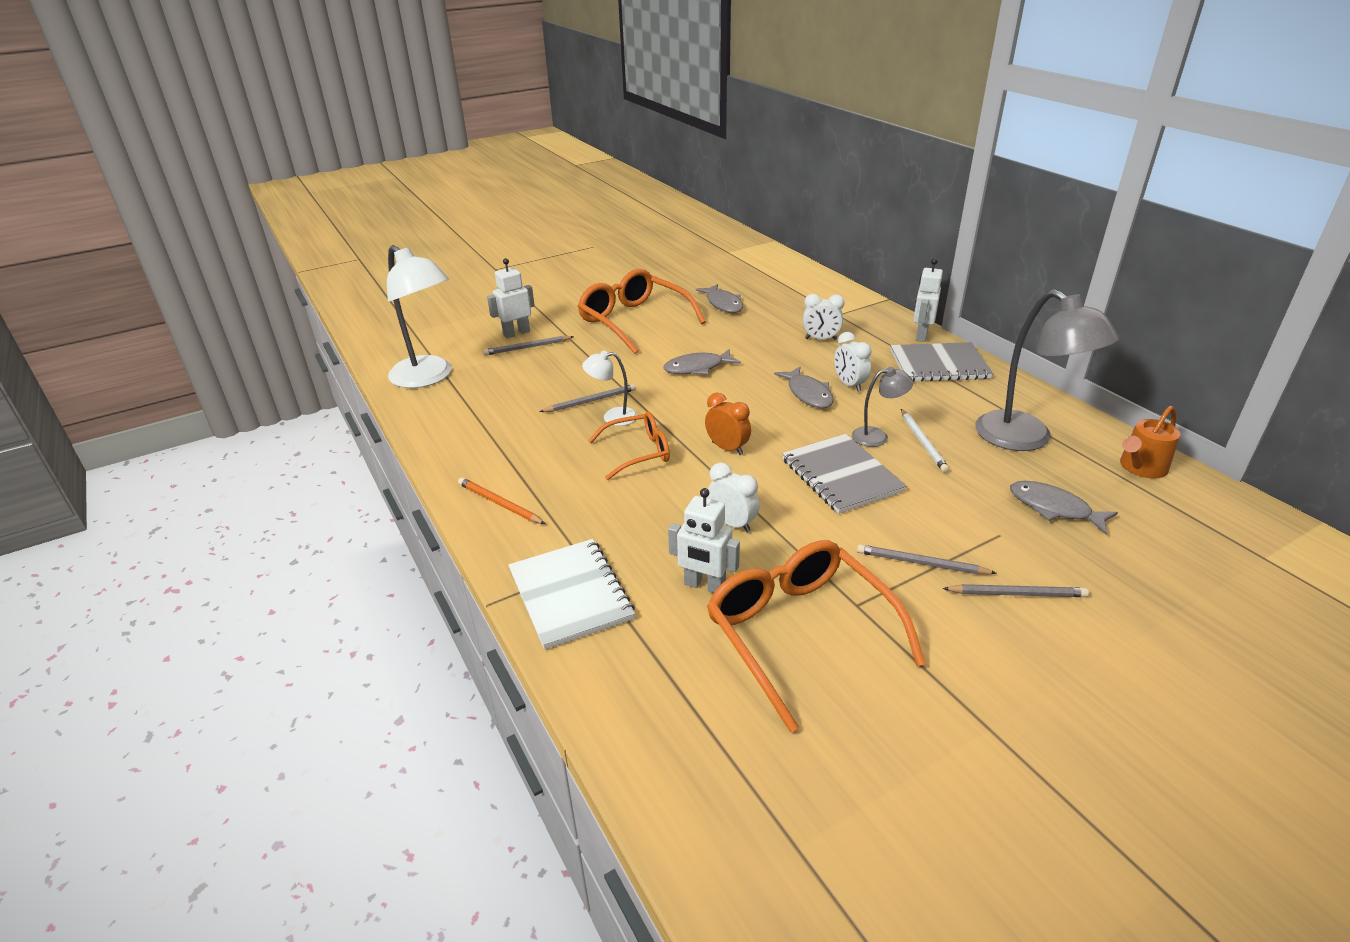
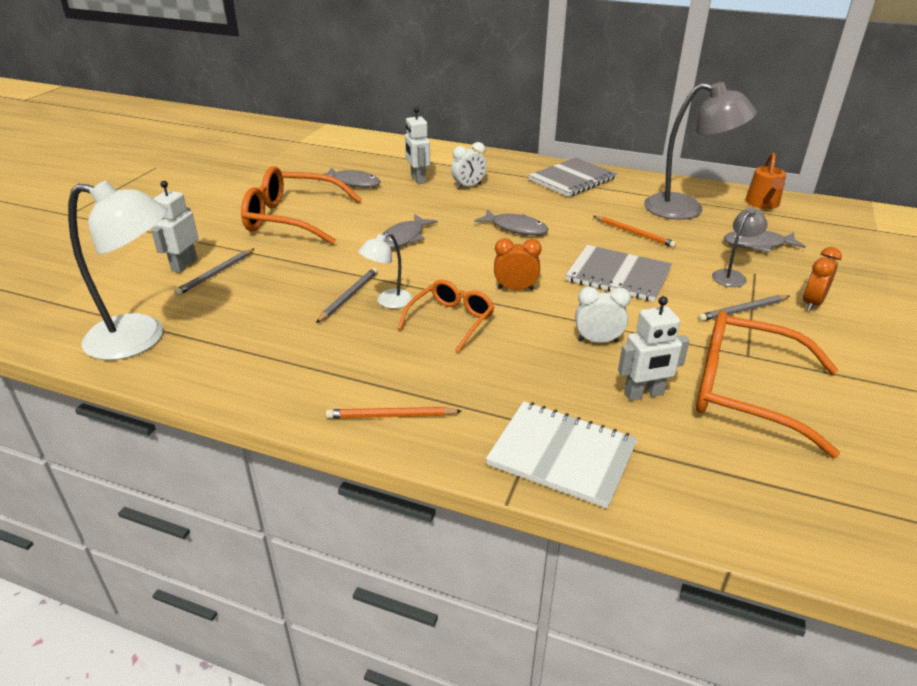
camera: 40 degrees left, 0 degrees up
white clock [834,332,872,392] -> none
grey lamp [852,367,913,447] -> grey lamp moved to [712,207,768,287]
white pencil [901,409,949,473] -> orange pencil [593,216,676,248]
white robot [913,258,943,342] -> white robot moved to [405,107,430,184]
grey pencil [942,584,1089,597] -> orange clock [803,247,842,312]

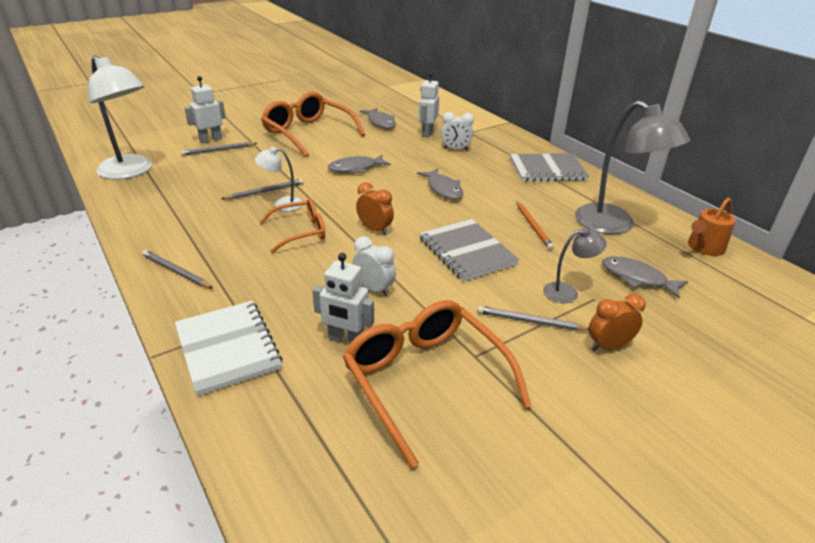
camera: 35 degrees right, 0 degrees up
orange pencil [326,407,461,419] -> grey pencil [142,250,213,288]

